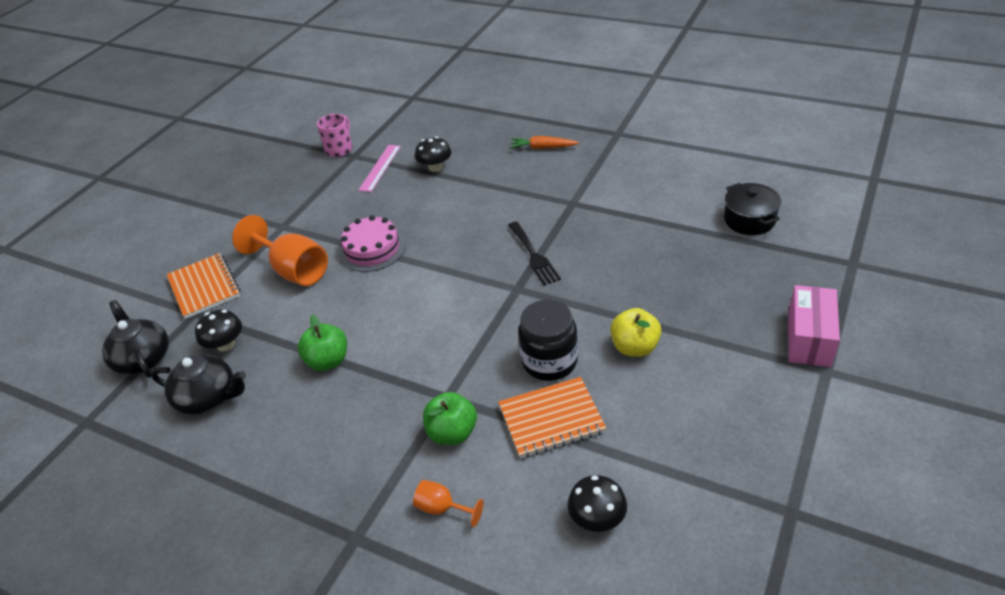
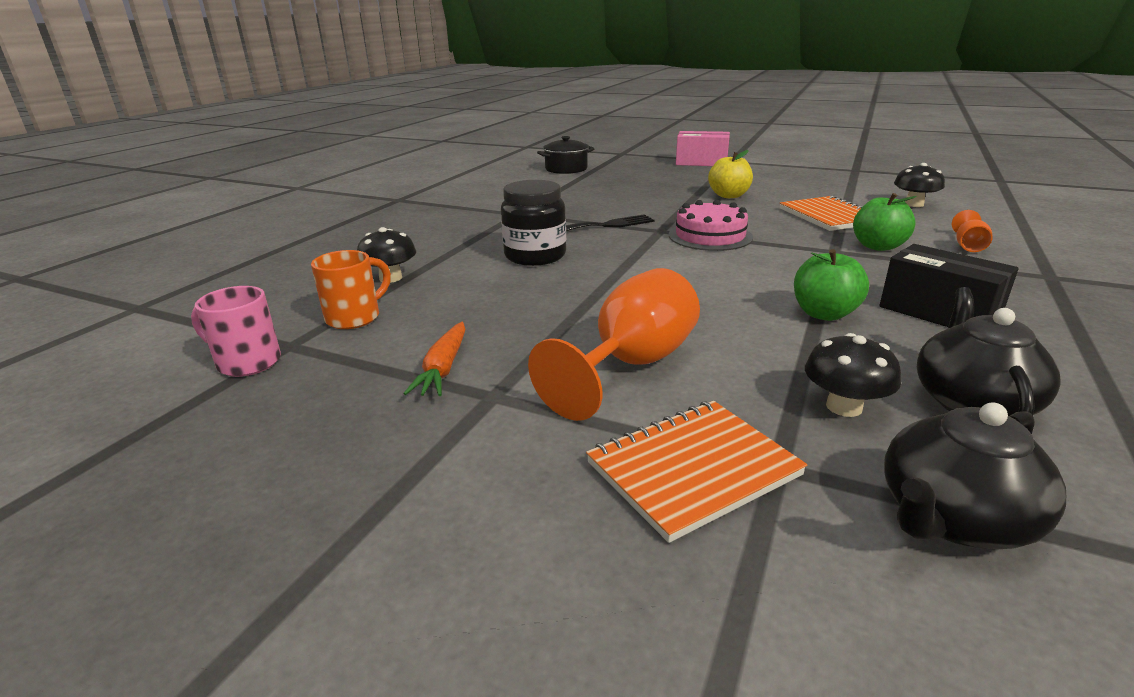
camera: 95 degrees left, 15 degrees down
pink cake [339,215,406,272] -> pink cake moved to [669,200,753,251]
pink ruler [358,145,401,192] -> orange mug [311,250,391,329]
orange carrot [510,136,579,149] -> orange carrot moved to [403,322,466,396]
black jar [518,300,578,381] -> black jar moved to [501,180,566,266]
none -> black box [879,244,1019,327]

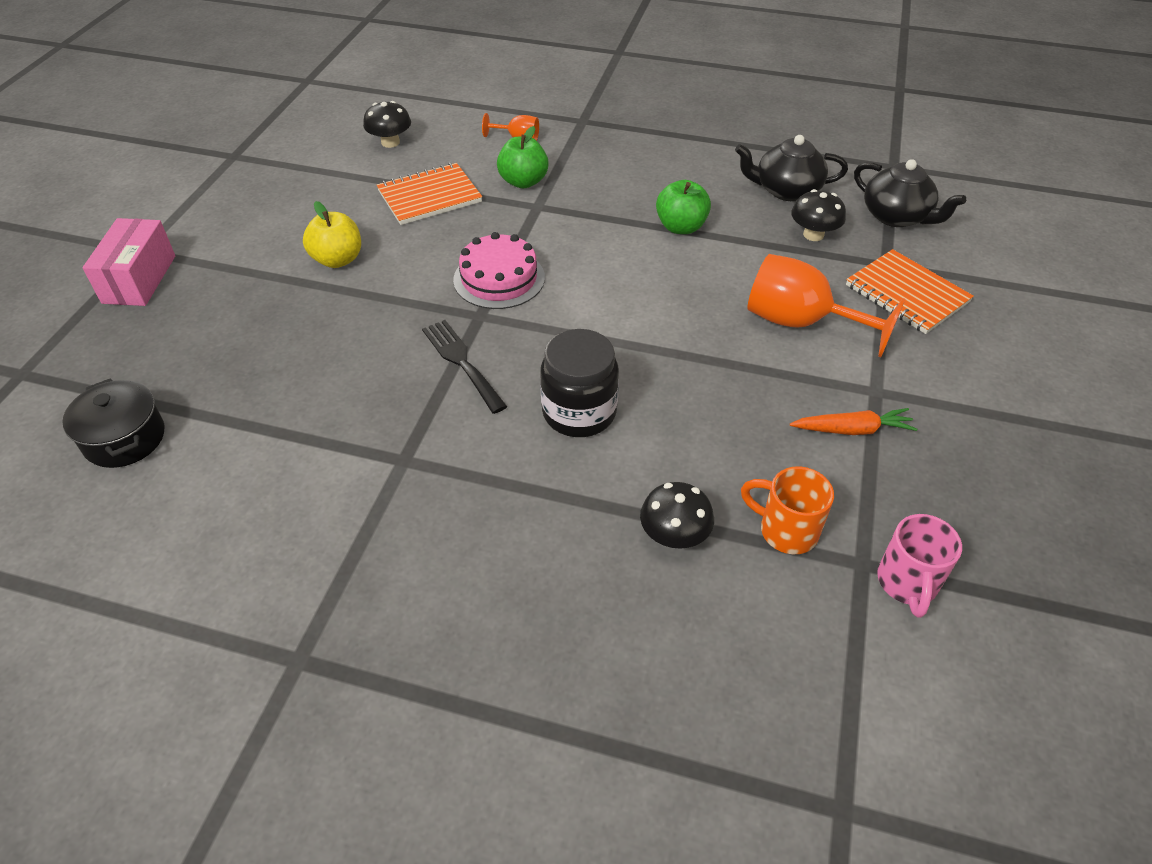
camera: 100 degrees left, 20 degrees up
black box [879,244,1019,327] -> none

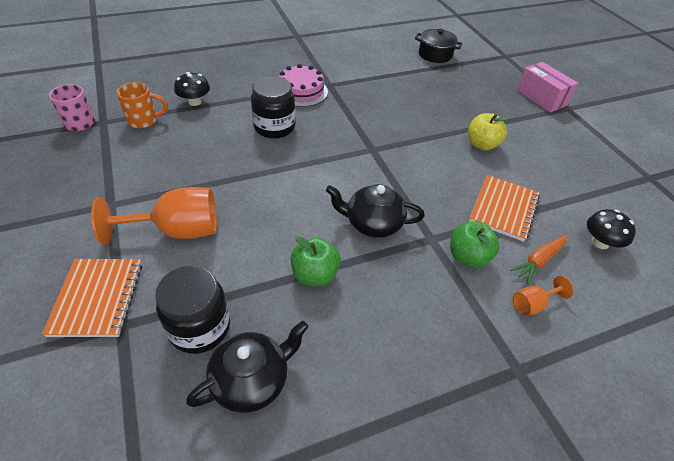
camera: 140 degrees right, 0 degrees up
black fork [422,320,508,414] -> none
pink cake [453,232,545,309] -> pink cake moved to [279,64,328,107]
orange carrot [790,408,917,435] -> orange carrot moved to [510,235,568,284]
black mushroom [791,189,846,241] -> black jar [155,266,230,354]
orange notebook [846,249,974,334] -> orange notebook turned 75 degrees clockwise [42,259,142,337]
black teapot [854,159,966,227] -> black teapot moved to [326,184,425,238]

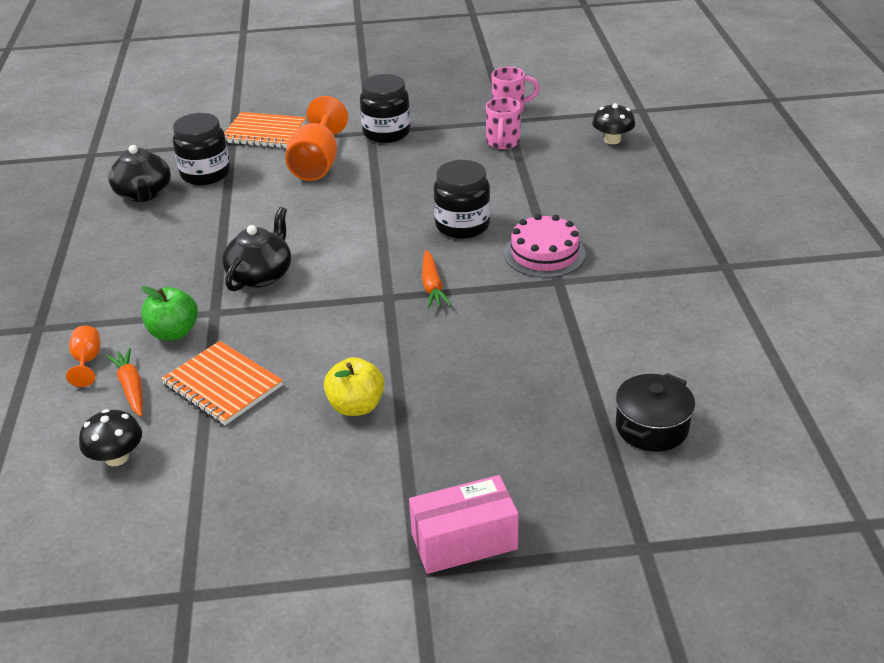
camera: 110 degrees right, 10 degrees down
orange mug [116,82,168,128] -> pink mug [486,97,521,149]
black mushroom [174,72,210,106] -> black mushroom moved to [592,103,635,144]
green apple [291,236,341,286] -> none
none -> black jar [360,74,411,143]
none -> orange carrot [422,250,451,309]

